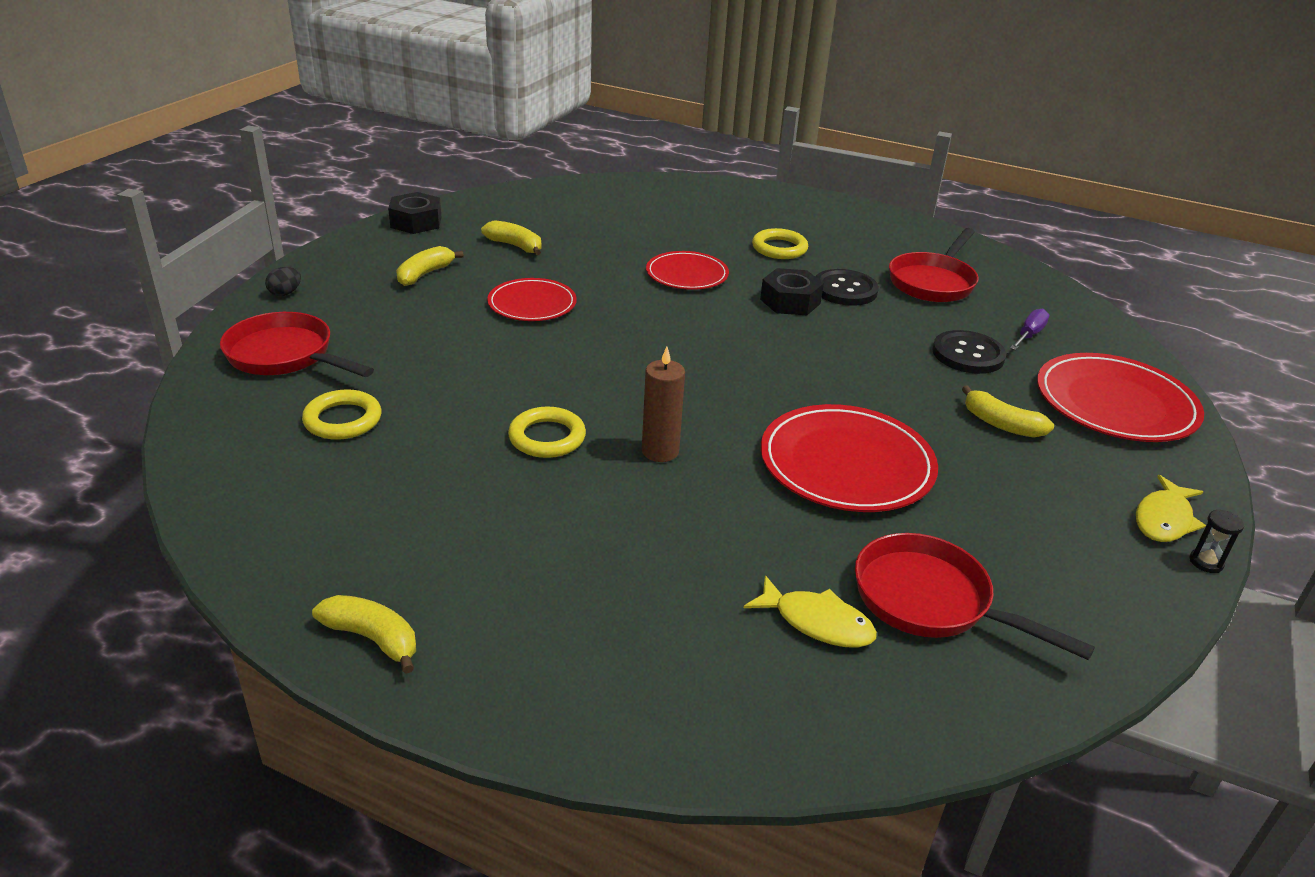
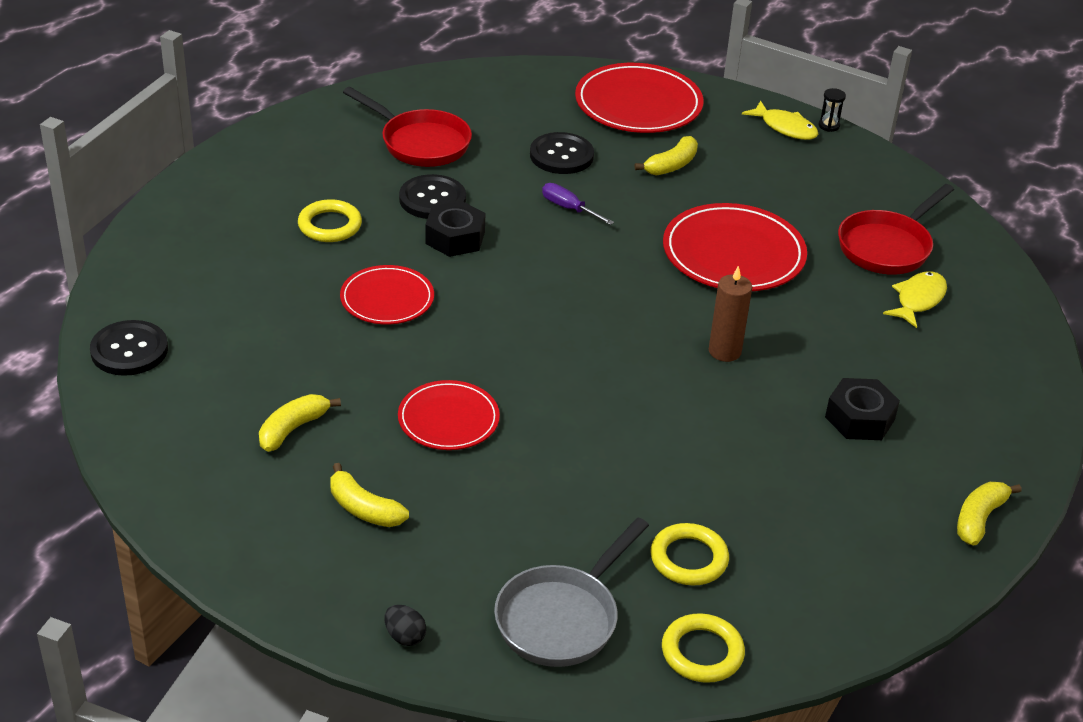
camera: 85 degrees left, 5 degrees up
red pan [220,312,374,377] -> grey pan [494,518,649,667]
black nut [388,192,441,234] -> black nut moved to [825,378,900,440]
yellow ring [508,407,586,458] -> yellow ring moved to [662,613,745,683]
purple screwdriver [1010,309,1049,350] -> purple screwdriver moved to [542,183,614,225]
none -> black button [90,320,168,376]

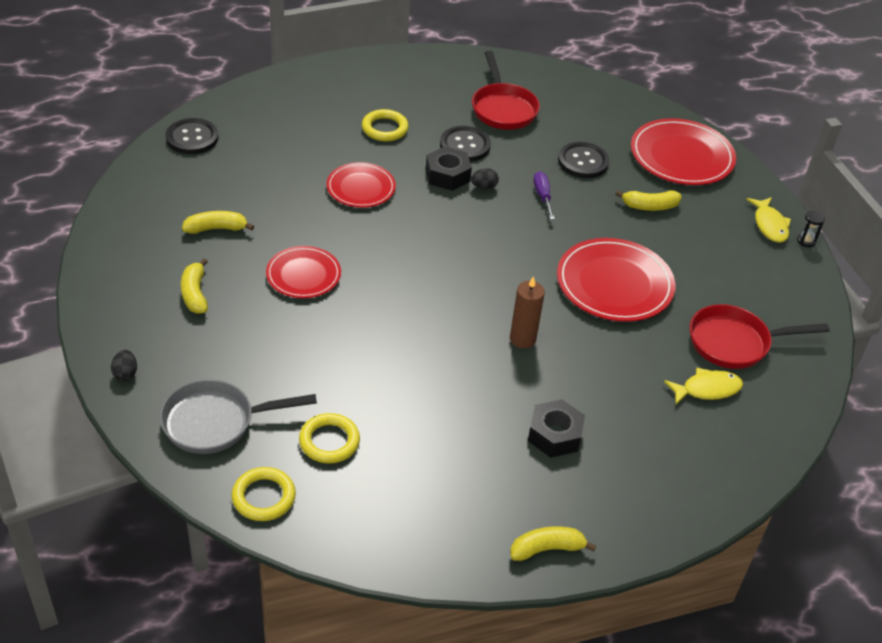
camera: 40 degrees right, 5 degrees up
none -> black egg [471,168,499,189]

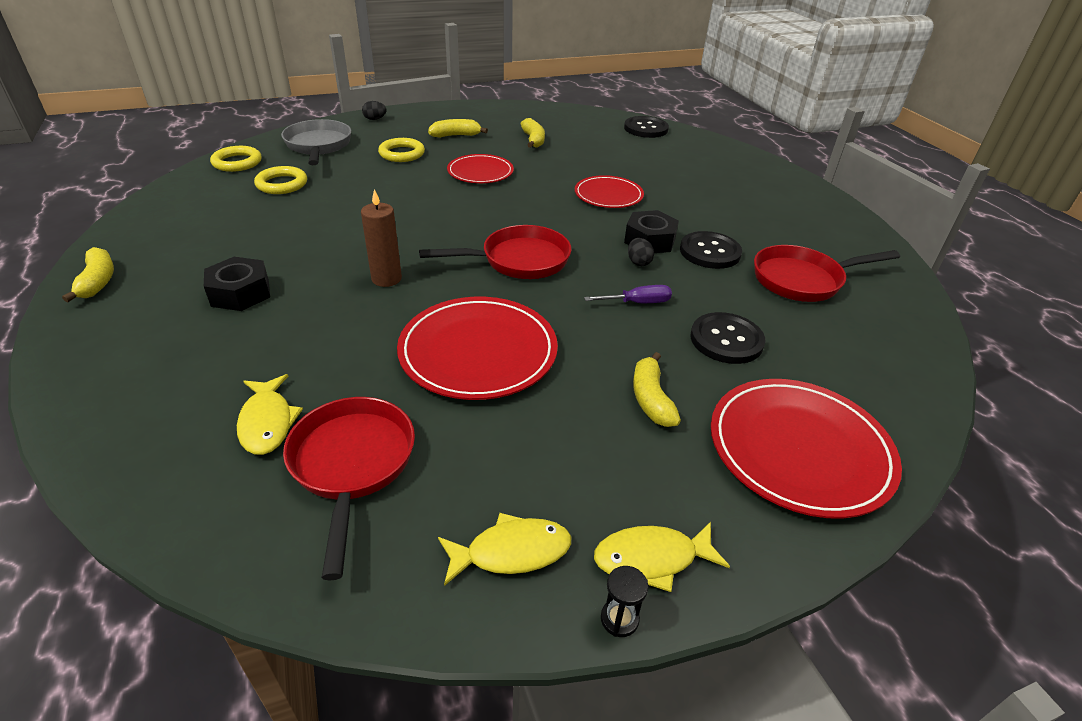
camera: 90 degrees right, 5 degrees down
yellow ring [362,109,409,141] -> yellow ring moved to [378,138,425,162]
none -> red pan [419,225,571,279]
none -> yellow fish [438,513,571,586]

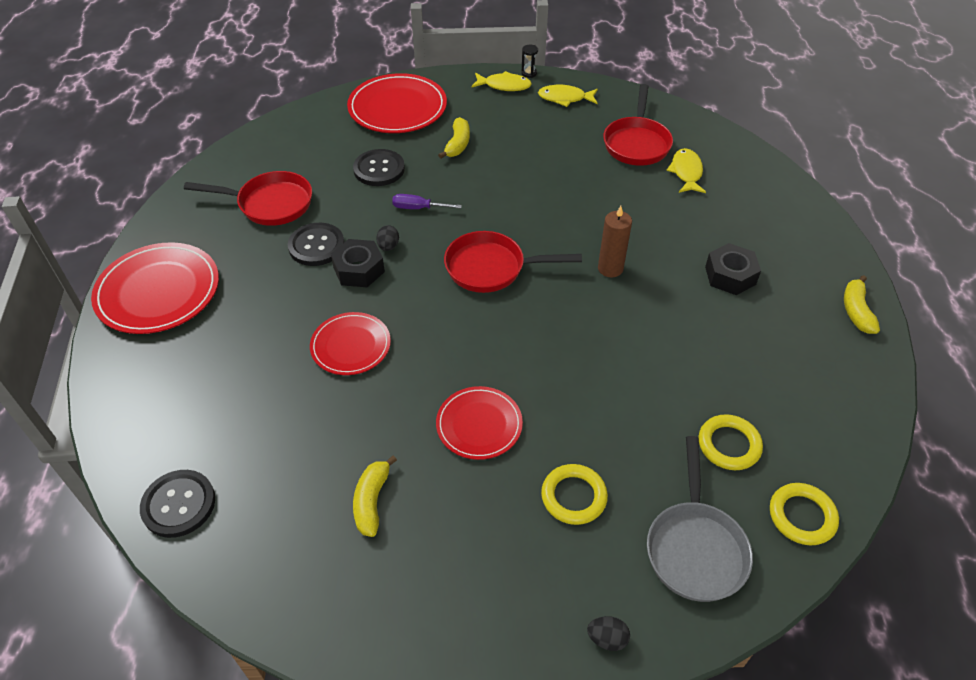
camera: 160 degrees left, 10 degrees up
red plate [397,297,558,400] -> red plate moved to [91,242,219,334]
yellow banana [428,119,488,138] -> none

